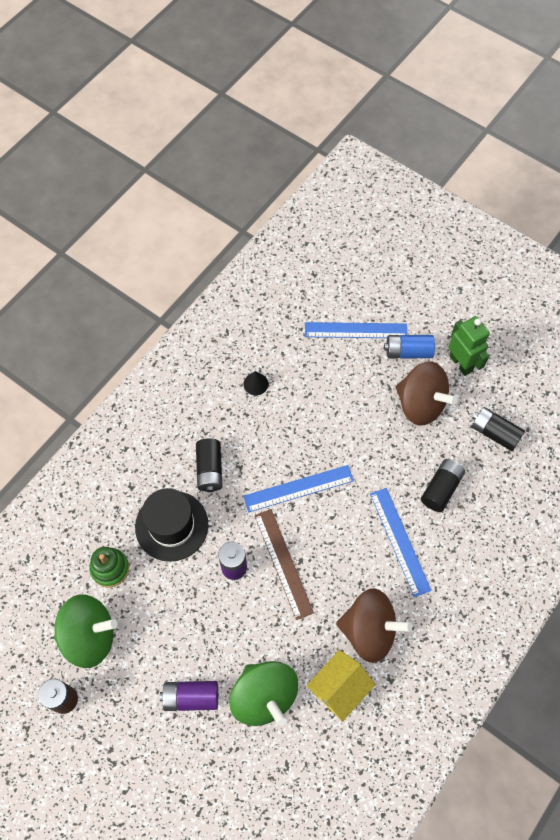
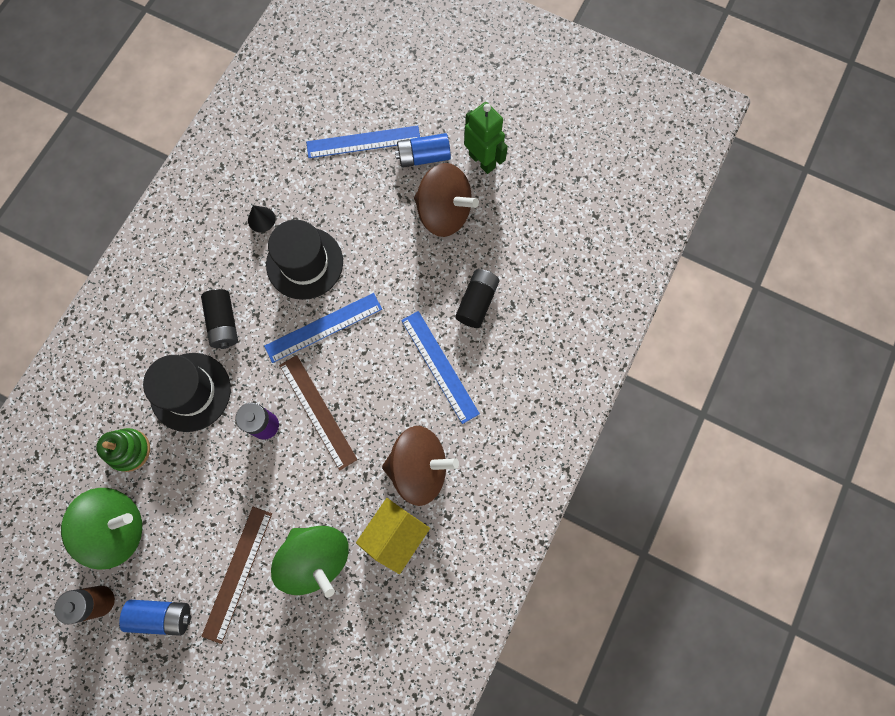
camera: 10 degrees left, 10 degrees up
purple battery [160,681,218,711] -> brown ruler [201,507,272,644]
black battery [471,407,525,451] -> none
none -> blue battery [119,600,191,636]
none -> black hat [266,220,343,300]

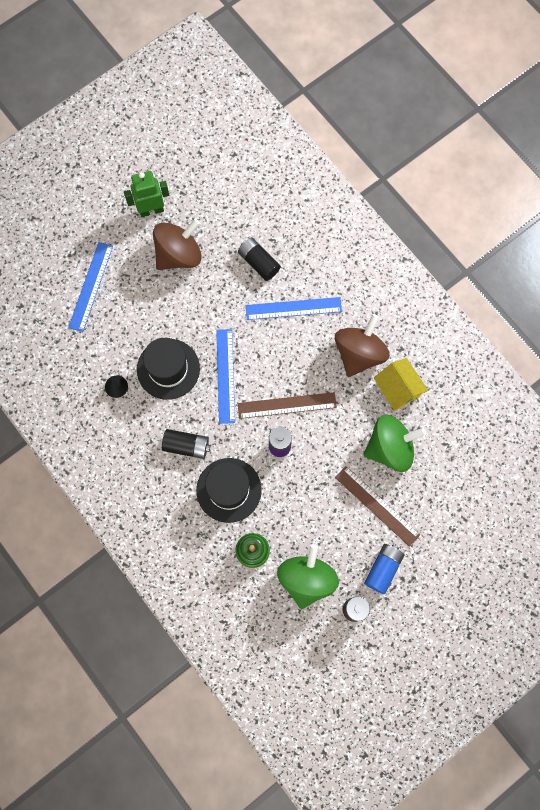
camera: 65 degrees left, 0 degrees up
blue battery [395,133,451,168] -> none

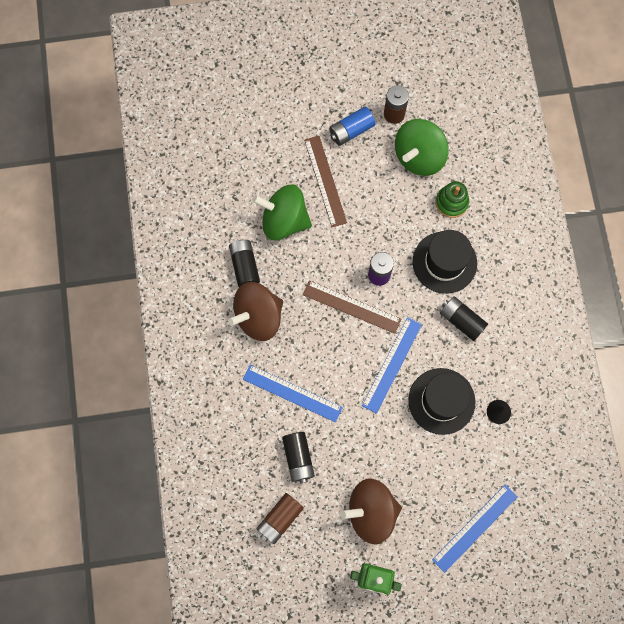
camera: 150 degrees left, 0 degrees up
yellow house [374,358,428,411] -> black battery [229,239,260,287]
none -> brown battery [257,493,304,544]

